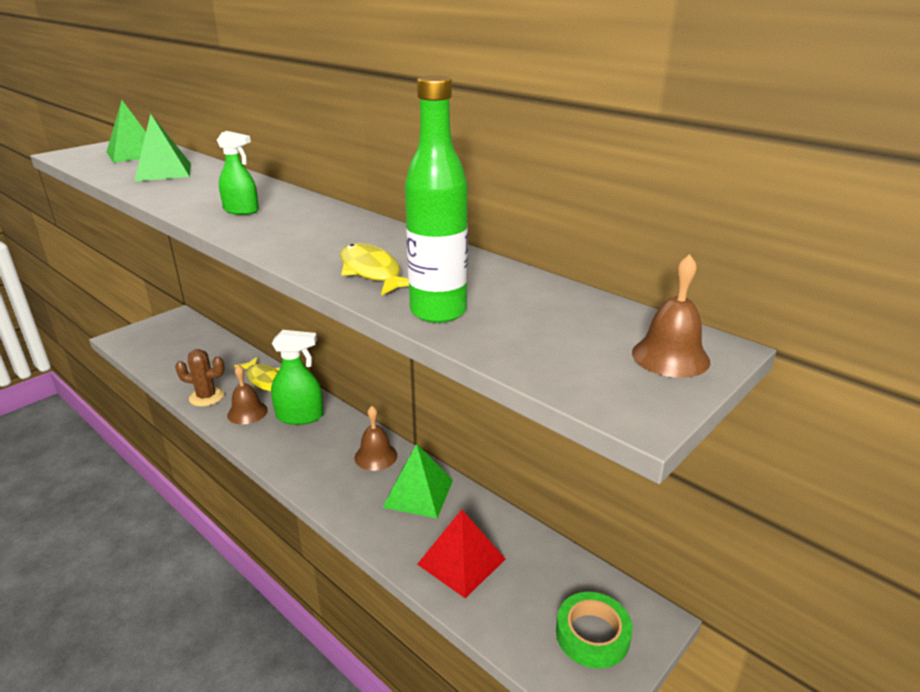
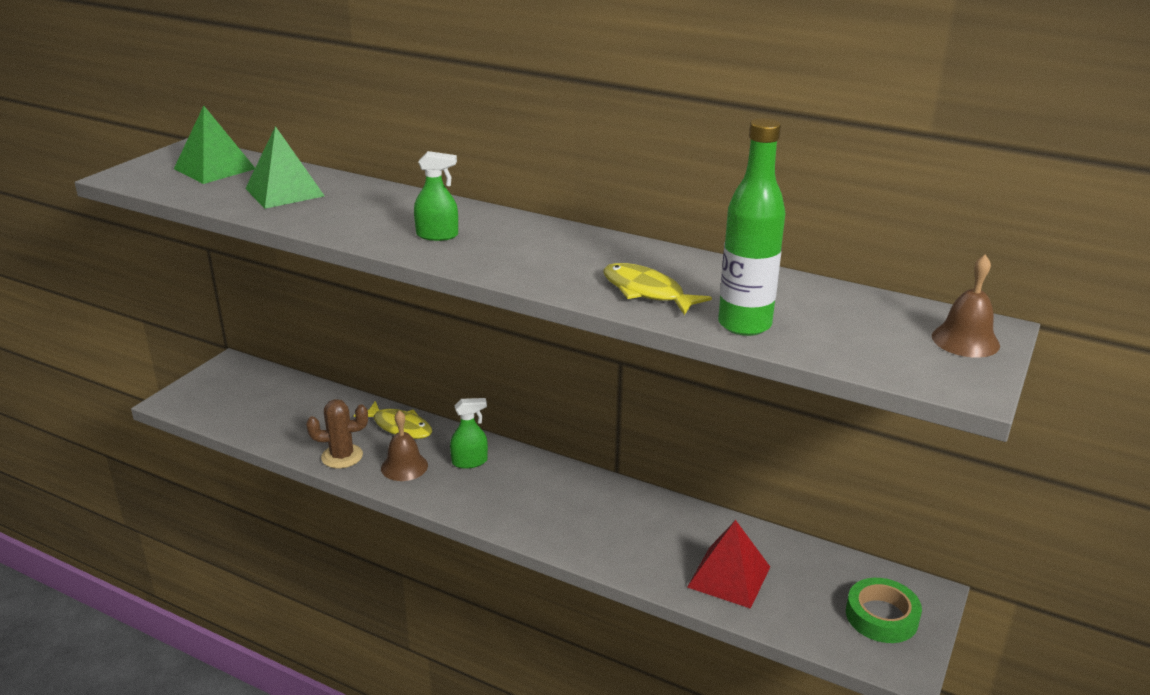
camera: 15 degrees left, 0 degrees up
green spray bottle [271,330,323,425] -> green spray bottle [450,398,488,469], size x0.65
brown bell [355,406,397,471] -> none
green pyramid [382,444,453,518] -> none

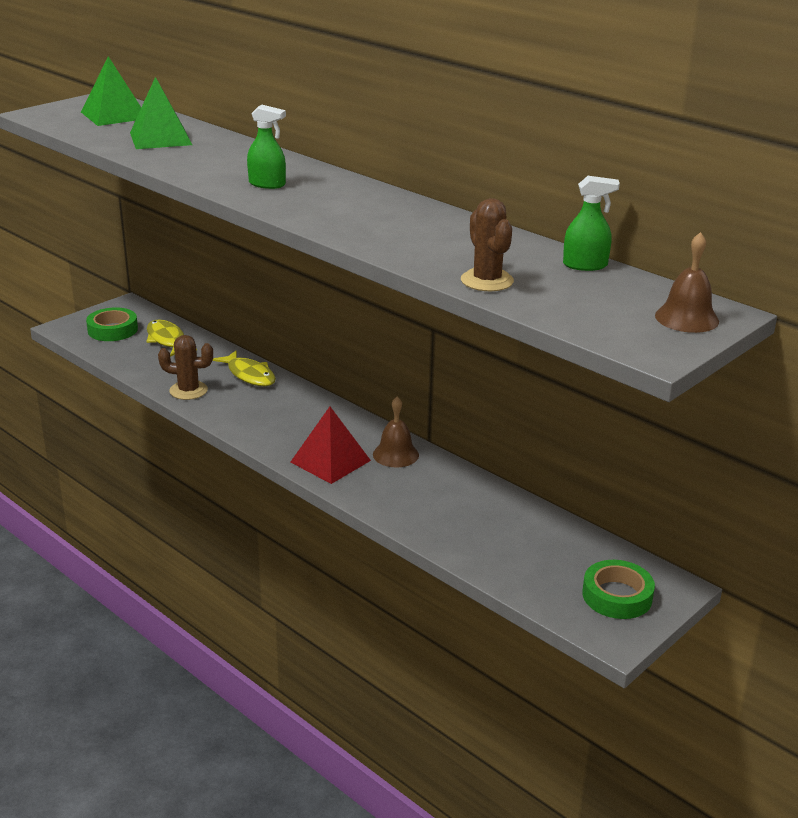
camera: 15 degrees right, 0 degrees up
brown bell [381,410,428,481] -> brown bell moved to [373,397,419,468]
green spray bottle [450,398,488,469] -> green spray bottle moved to [563,176,620,271]
yellow fish [603,263,712,315] -> yellow fish moved to [146,319,197,357]
red pyramid [687,520,770,609] -> red pyramid moved to [291,407,371,484]
green bottle [718,118,785,336] -> brown cactus [461,198,514,291]
none -> green tape [86,307,138,341]

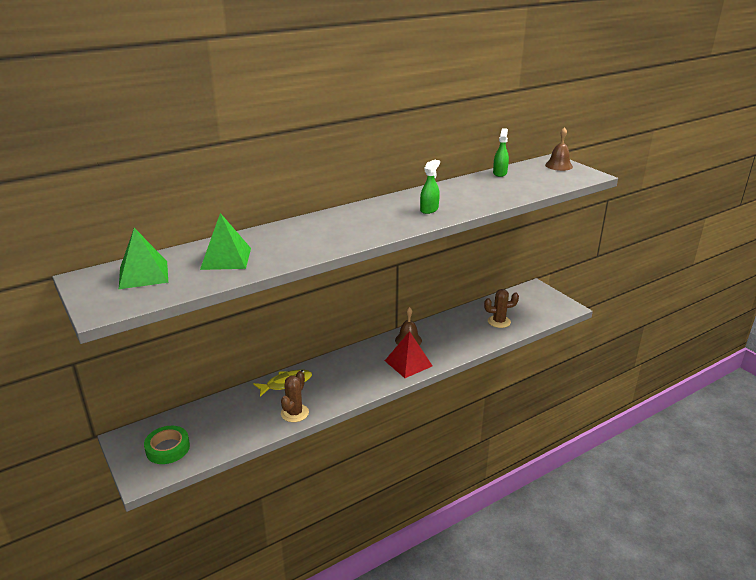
camera: 75 degrees left, 0 degrees up
yellow fish [146,319,197,357] -> none
green spray bottle [247,105,286,189] -> green spray bottle moved to [420,160,440,214]
brown cactus [461,198,514,291] -> brown cactus moved to [484,289,519,328]
green tape [582,560,655,619] -> none

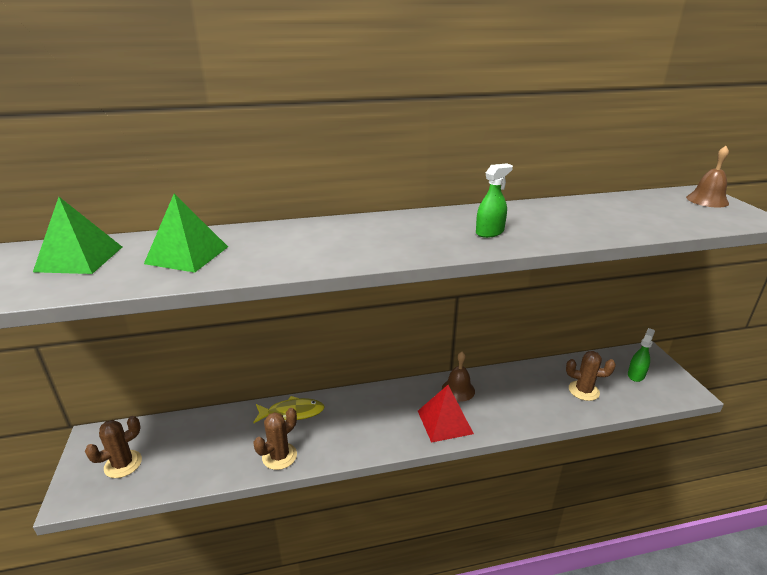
camera: 20 degrees right, 0 degrees up
green tape [144,426,190,464] -> brown cactus [85,416,142,478]
green spray bottle [493,128,509,177] -> green spray bottle moved to [628,328,655,382]

